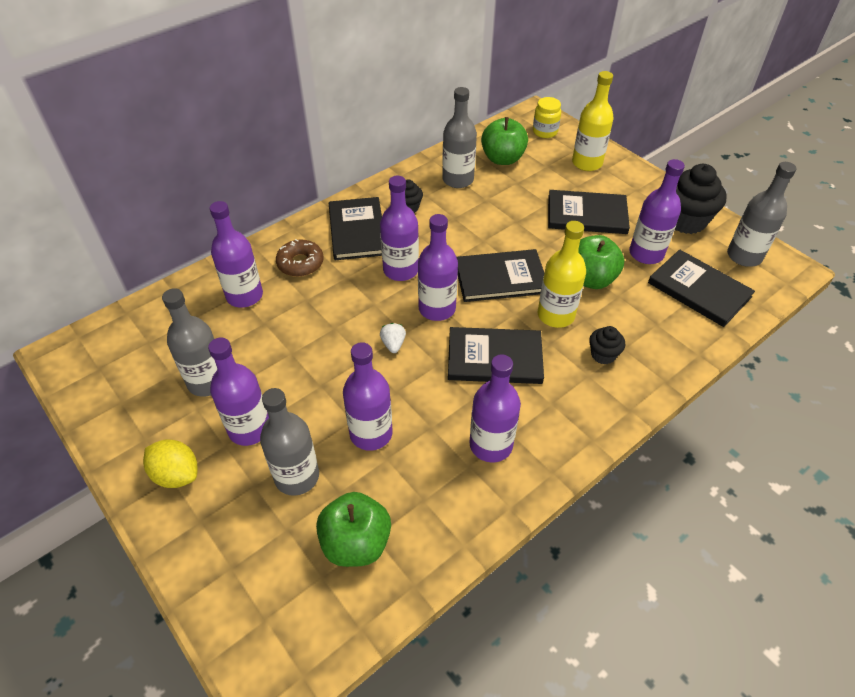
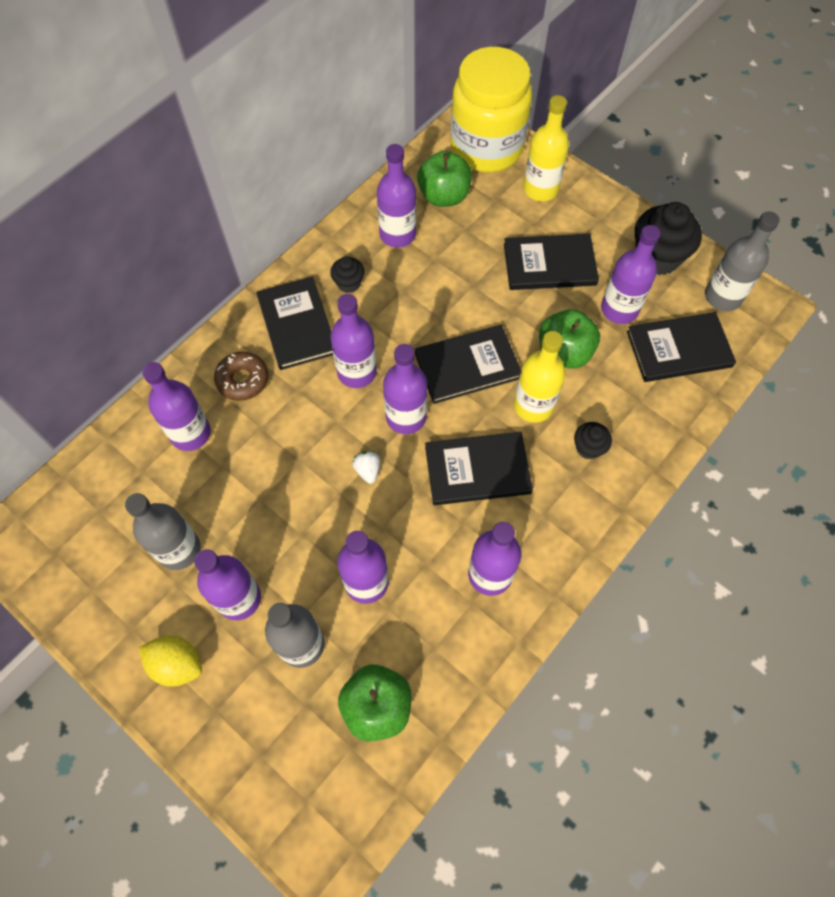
camera: 10 degrees left, 15 degrees up
grey bottle [442,87,477,188] -> purple bottle [377,144,416,248]
yellow jar [533,97,561,138] -> yellow jar [451,47,532,173], size x2.44
black book [648,249,755,327] -> black book turned 45 degrees counterclockwise [627,312,736,382]

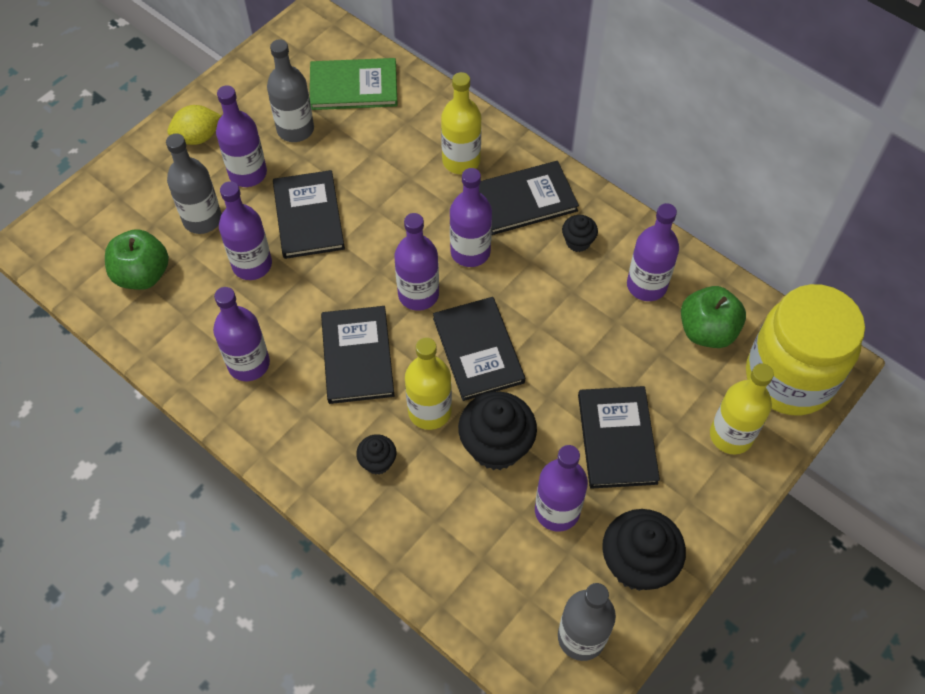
camera: 90 degrees right, 5 degrees down
yellow lemon [139,636,202,687] -> yellow lemon turned 45 degrees clockwise [168,105,221,145]
purple bottle [142,362,211,451] -> none
brown donut [214,352,268,401] -> yellow bottle [441,72,482,174]
white strawberry [352,451,380,484] -> none
green apple [539,309,600,368] -> black cupcake [458,392,537,470]
black book [627,312,736,382] -> black book moved to [273,170,345,259]
none -> green book [310,58,398,110]

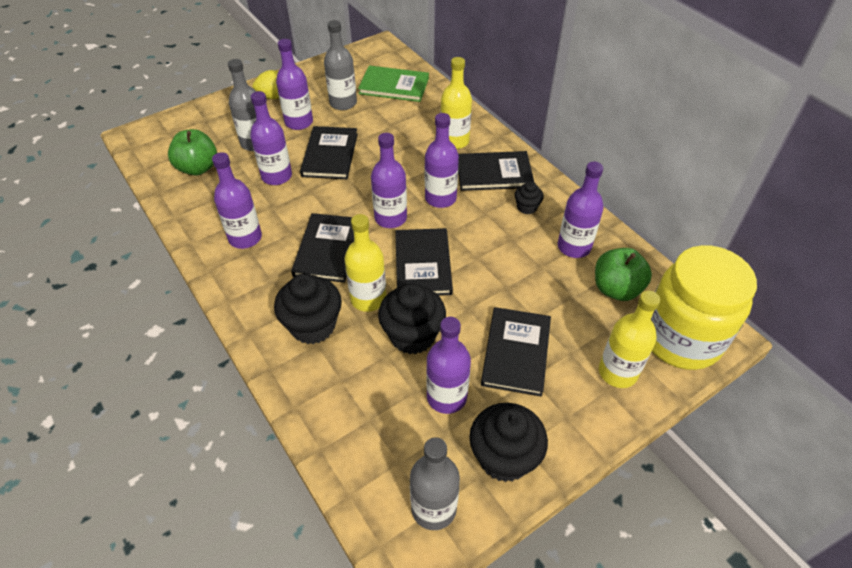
camera: 15 degrees right, 10 degrees down
black cupcake [356,434,396,475] -> black cupcake [274,273,342,344], size x1.94

